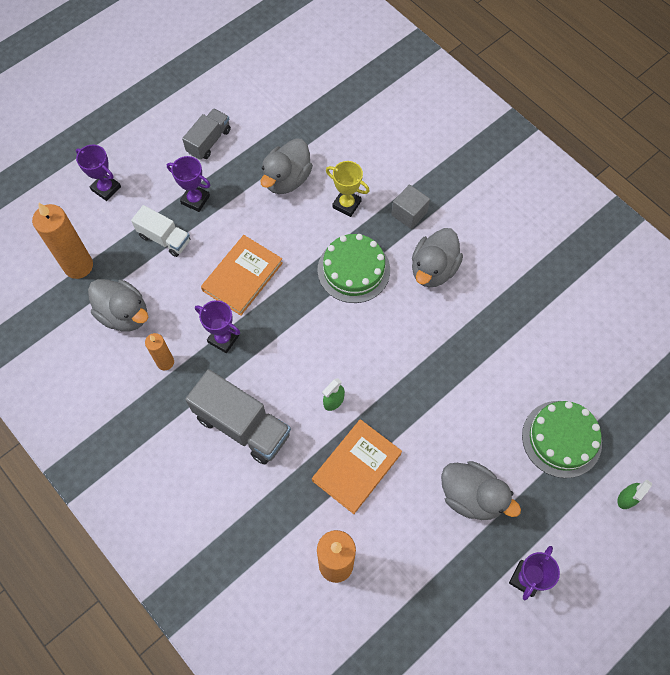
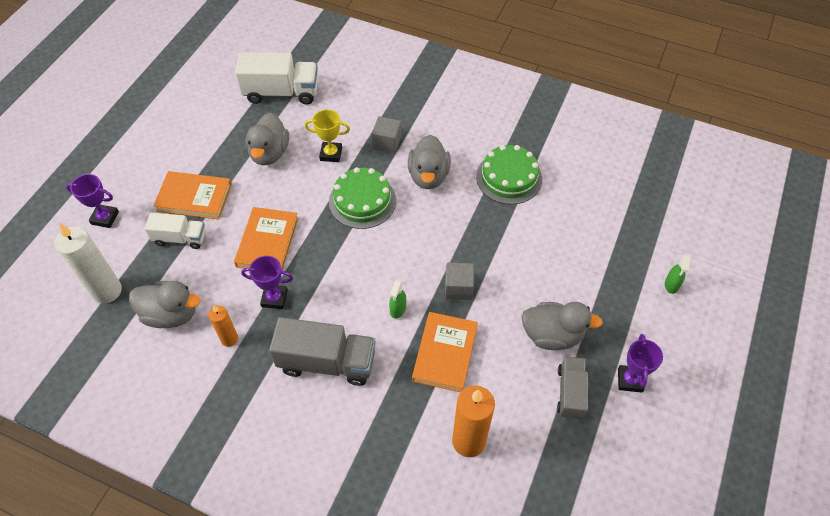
camera: 25 degrees left, 10 degrees down
orange candle [32,203,93,279] -> white candle [54,223,122,303]
purple trophy [167,156,210,212] -> orange book [153,171,232,219]
grey truck [182,108,231,160] -> grey truck moved to [557,356,588,420]
green cake [522,401,602,478] -> green cake moved to [476,145,542,204]
none -> white truck [235,52,318,104]
none -> grey cube [445,263,474,300]

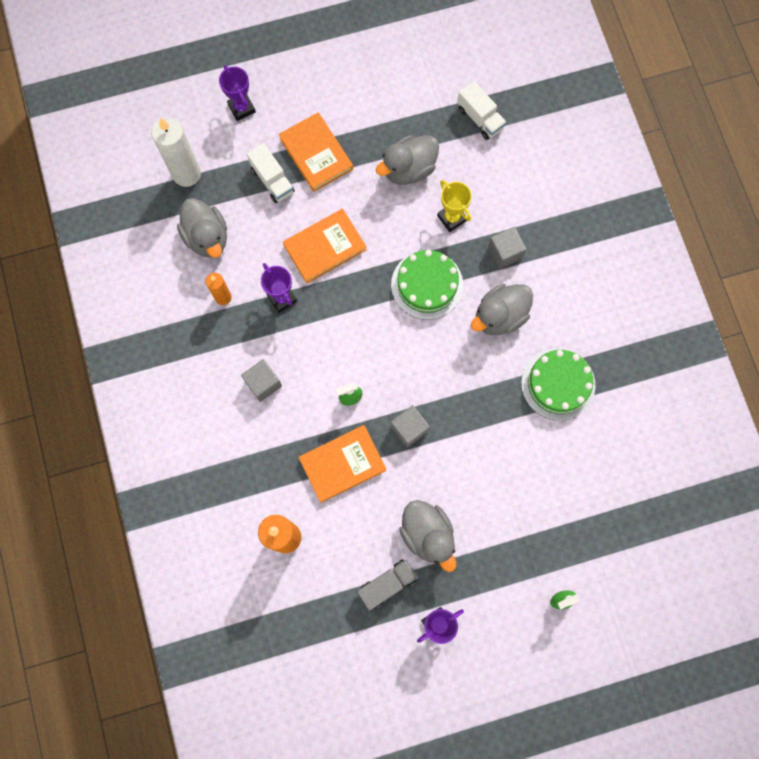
camera: 50 degrees right, 20 degrees up
white truck [235,52,318,104] -> white truck [457,81,507,140], size x0.61
grey truck [269,317,376,386] -> grey cube [241,359,282,402]

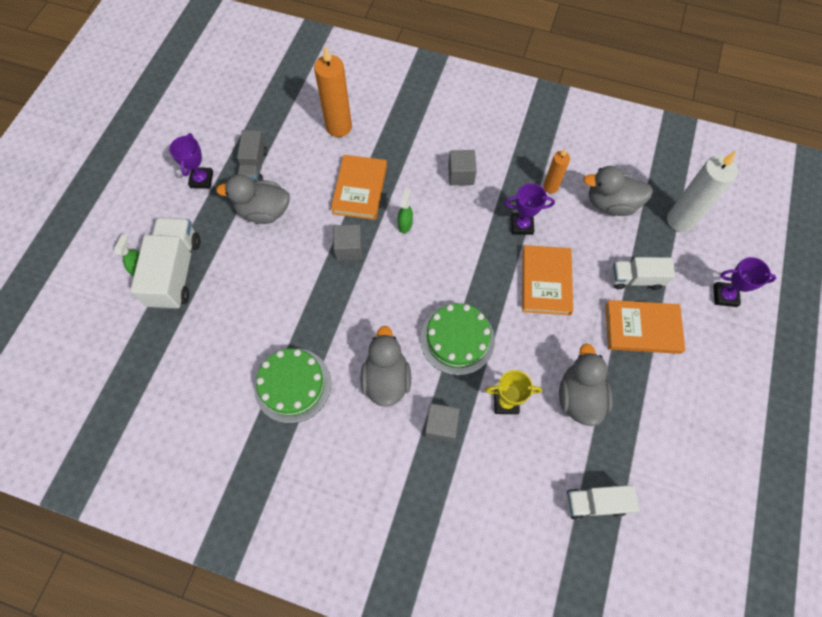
camera: 125 degrees right, 10 degrees down
none -> white truck [130,217,200,310]

